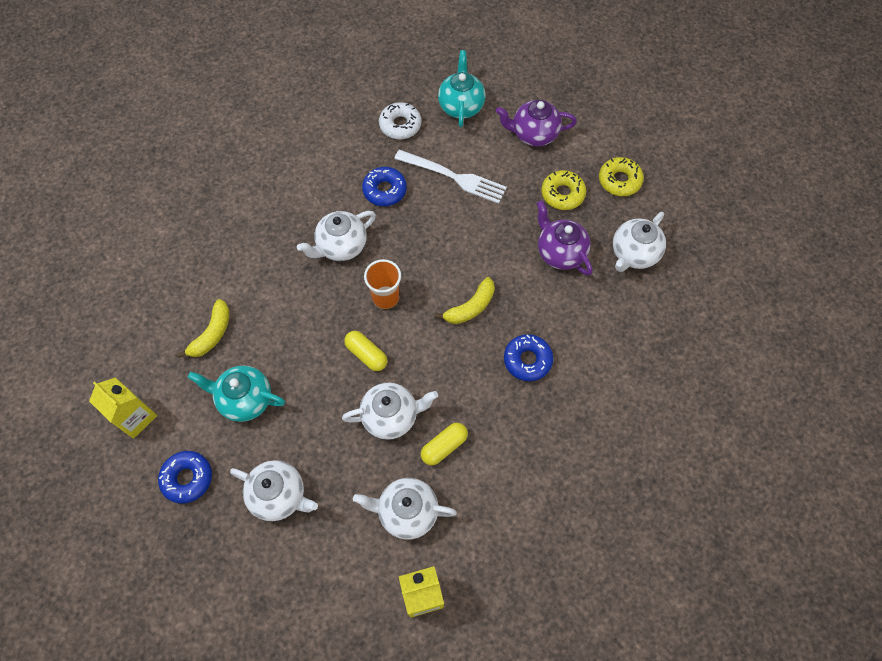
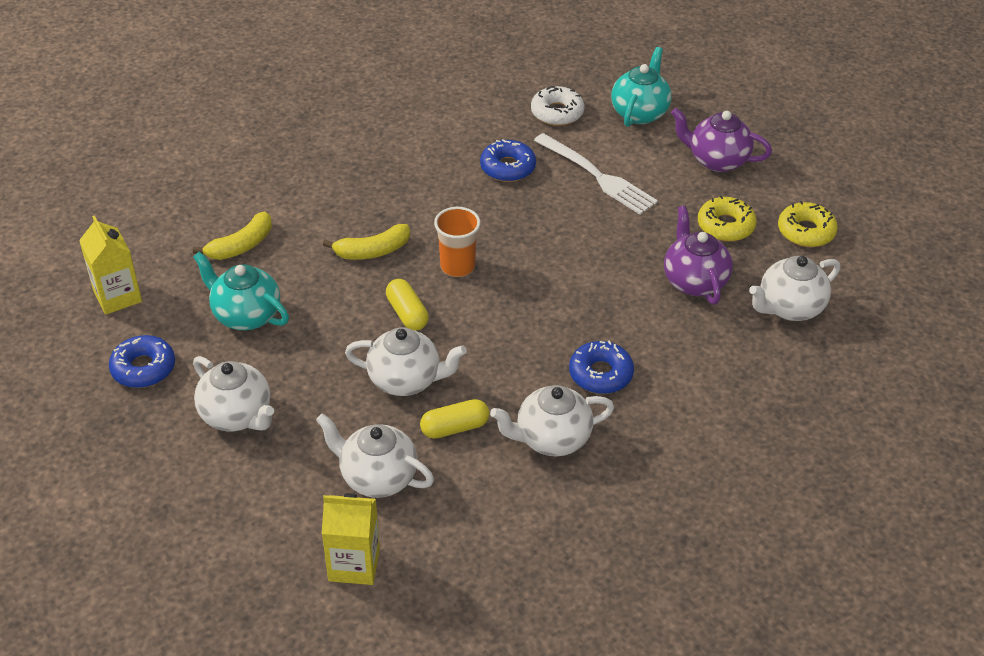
camera: 20 degrees right, 20 degrees down
white teapot [297,211,376,261] -> white teapot moved to [490,385,614,456]
yellow banana [435,277,495,324] -> yellow banana moved to [323,224,410,260]

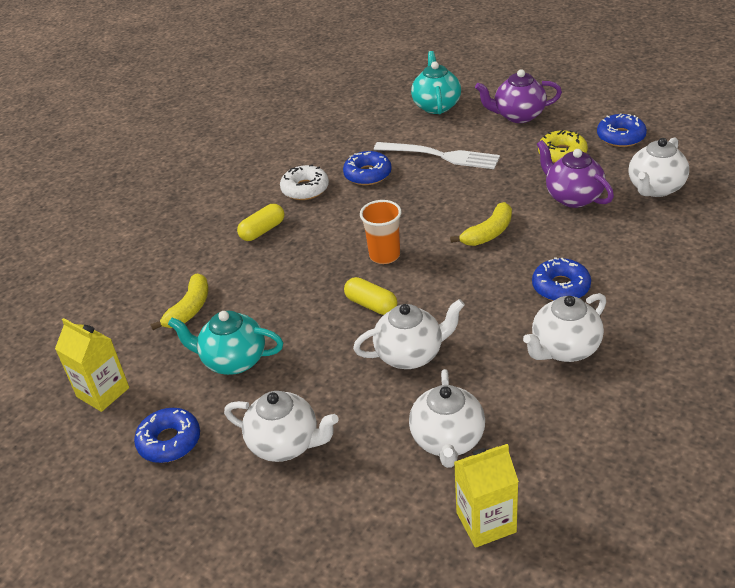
camera: 20 degrees left, 5 degrees down
white teapot [316,413,434,498] -> white teapot turned 90 degrees counterclockwise [409,369,485,468]
yellow banana [323,224,410,260] -> yellow banana moved to [450,202,512,246]
yellow capsule [420,399,489,439] -> yellow capsule moved to [237,204,284,241]
white donut [531,86,584,126] -> white donut moved to [280,164,329,200]
yellow donut [778,201,838,247] -> blue donut [597,113,647,147]

